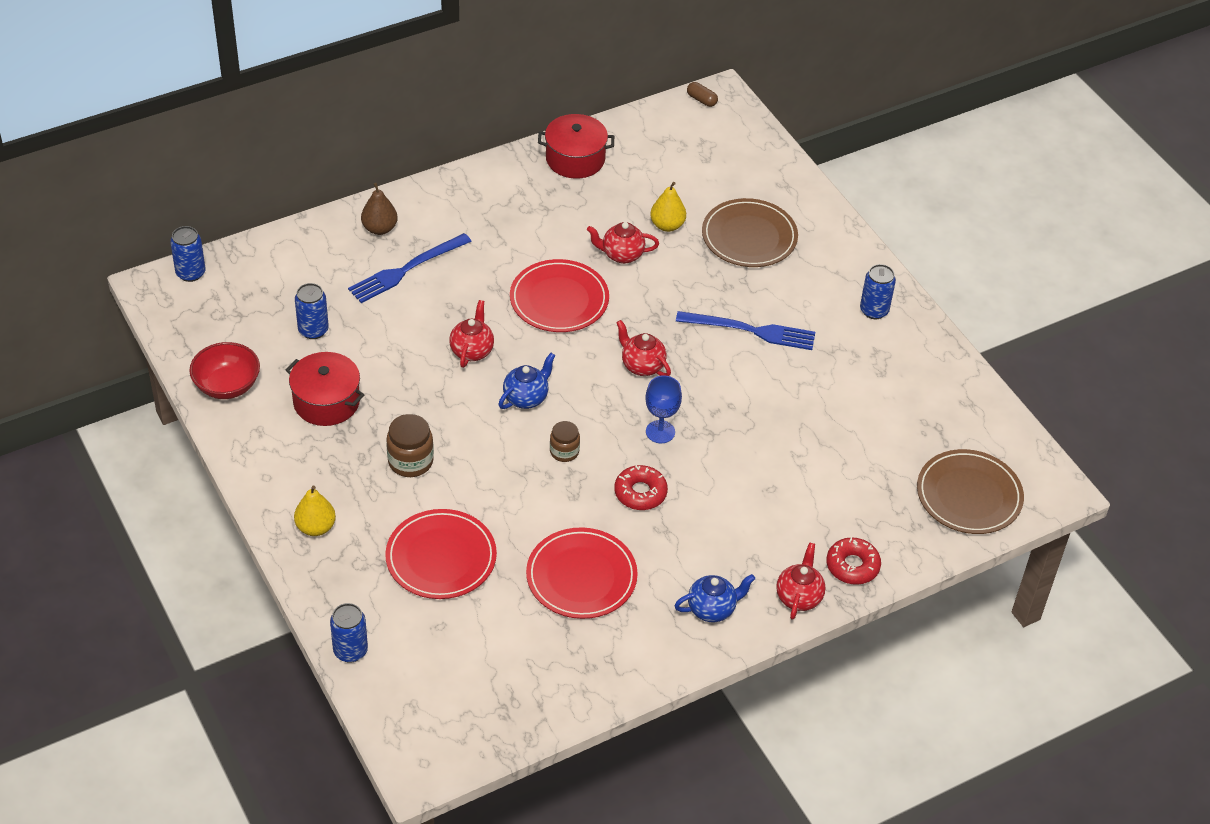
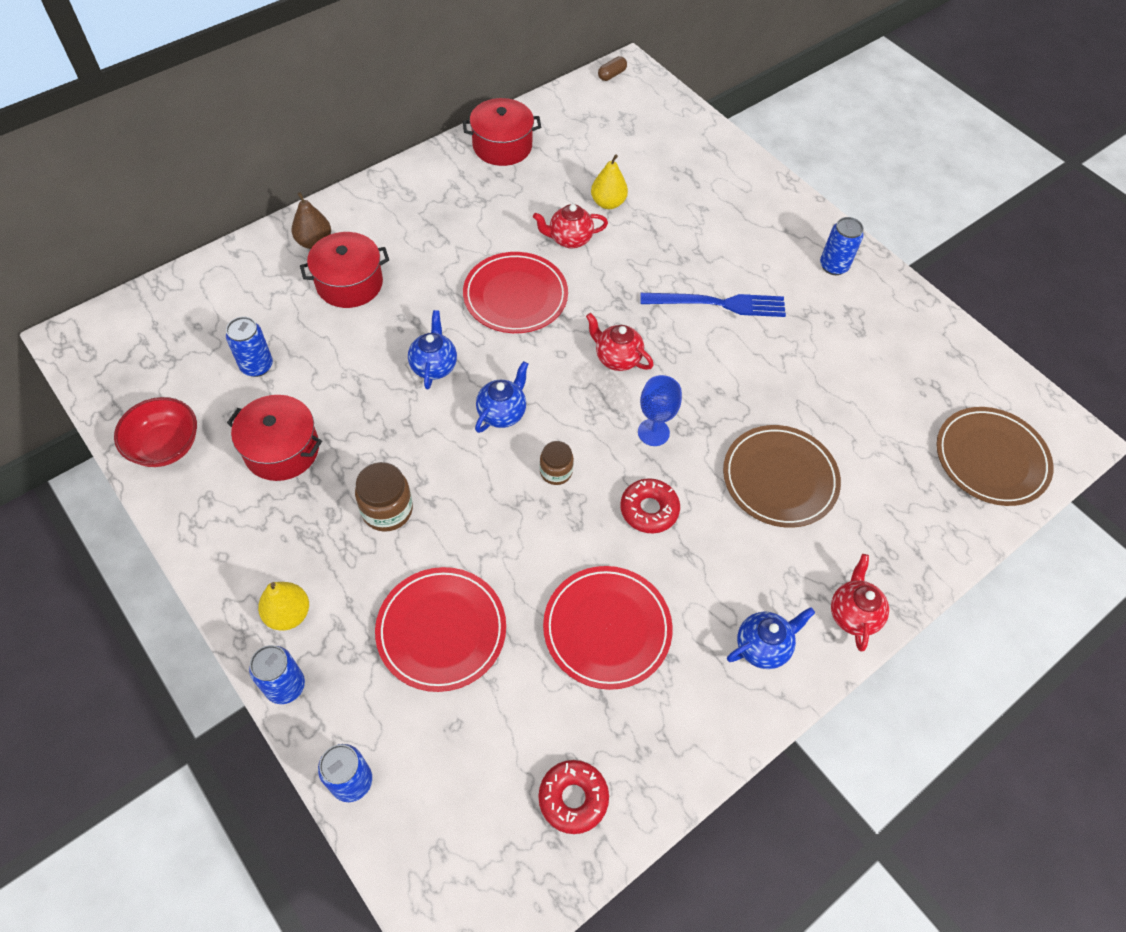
camera: 10 degrees left, 10 degrees up
blue can [170,226,205,282] -> blue can moved to [249,645,305,704]
blue fork [348,233,472,303] -> red pot [300,232,389,308]
red teapot [449,300,494,368] -> blue teapot [408,310,457,389]
brown capsule [687,82,718,107] -> brown capsule turned 75 degrees counterclockwise [598,56,627,81]
brown plate [702,198,798,267] -> brown plate moved to [723,425,841,528]
red donut [826,537,881,585] -> red donut moved to [538,760,609,834]

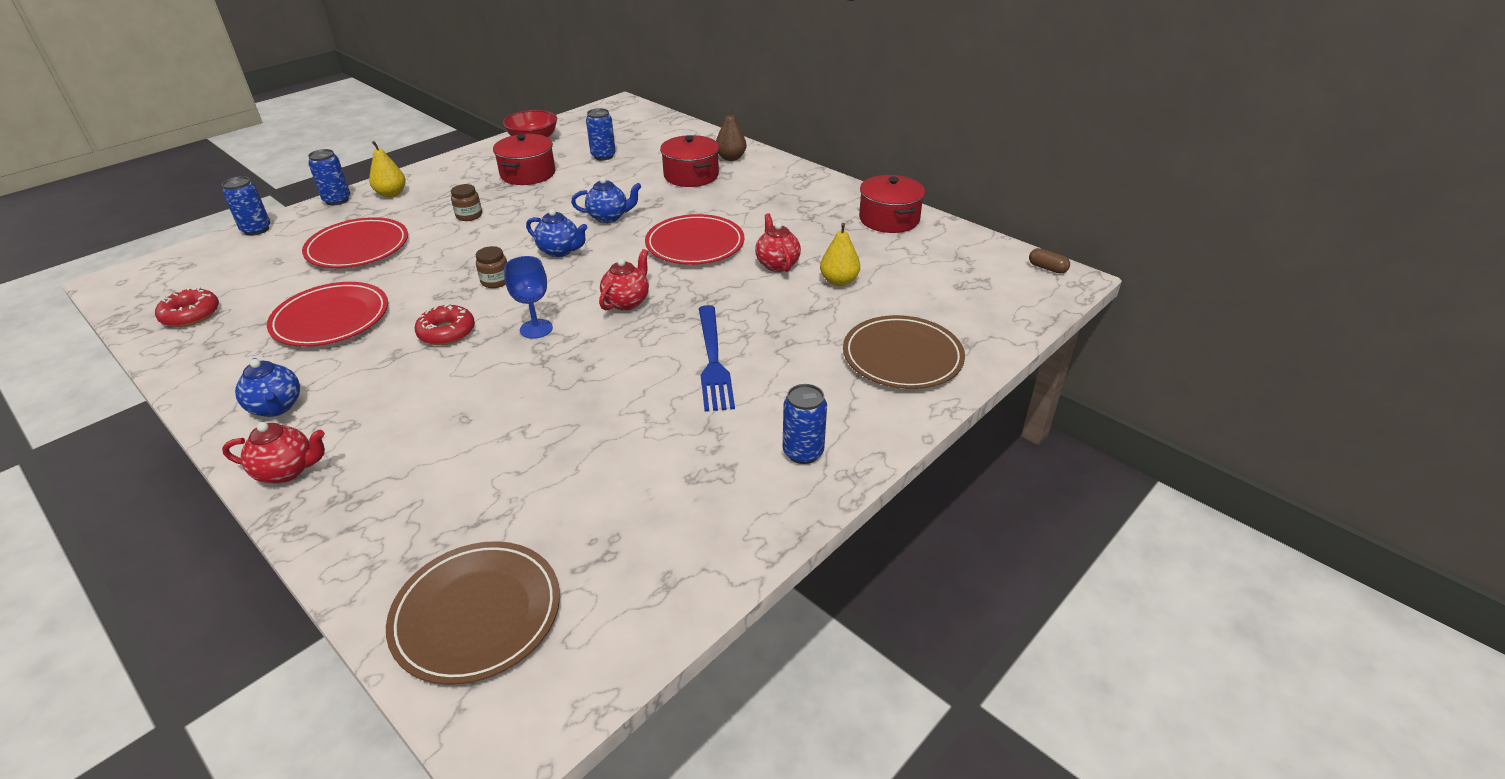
camera: 85 degrees right, 20 degrees down
brown jar [355,462,413,532] -> brown jar [451,184,482,221], size x0.66
brown plate [723,425,841,528] -> brown plate moved to [843,315,965,389]

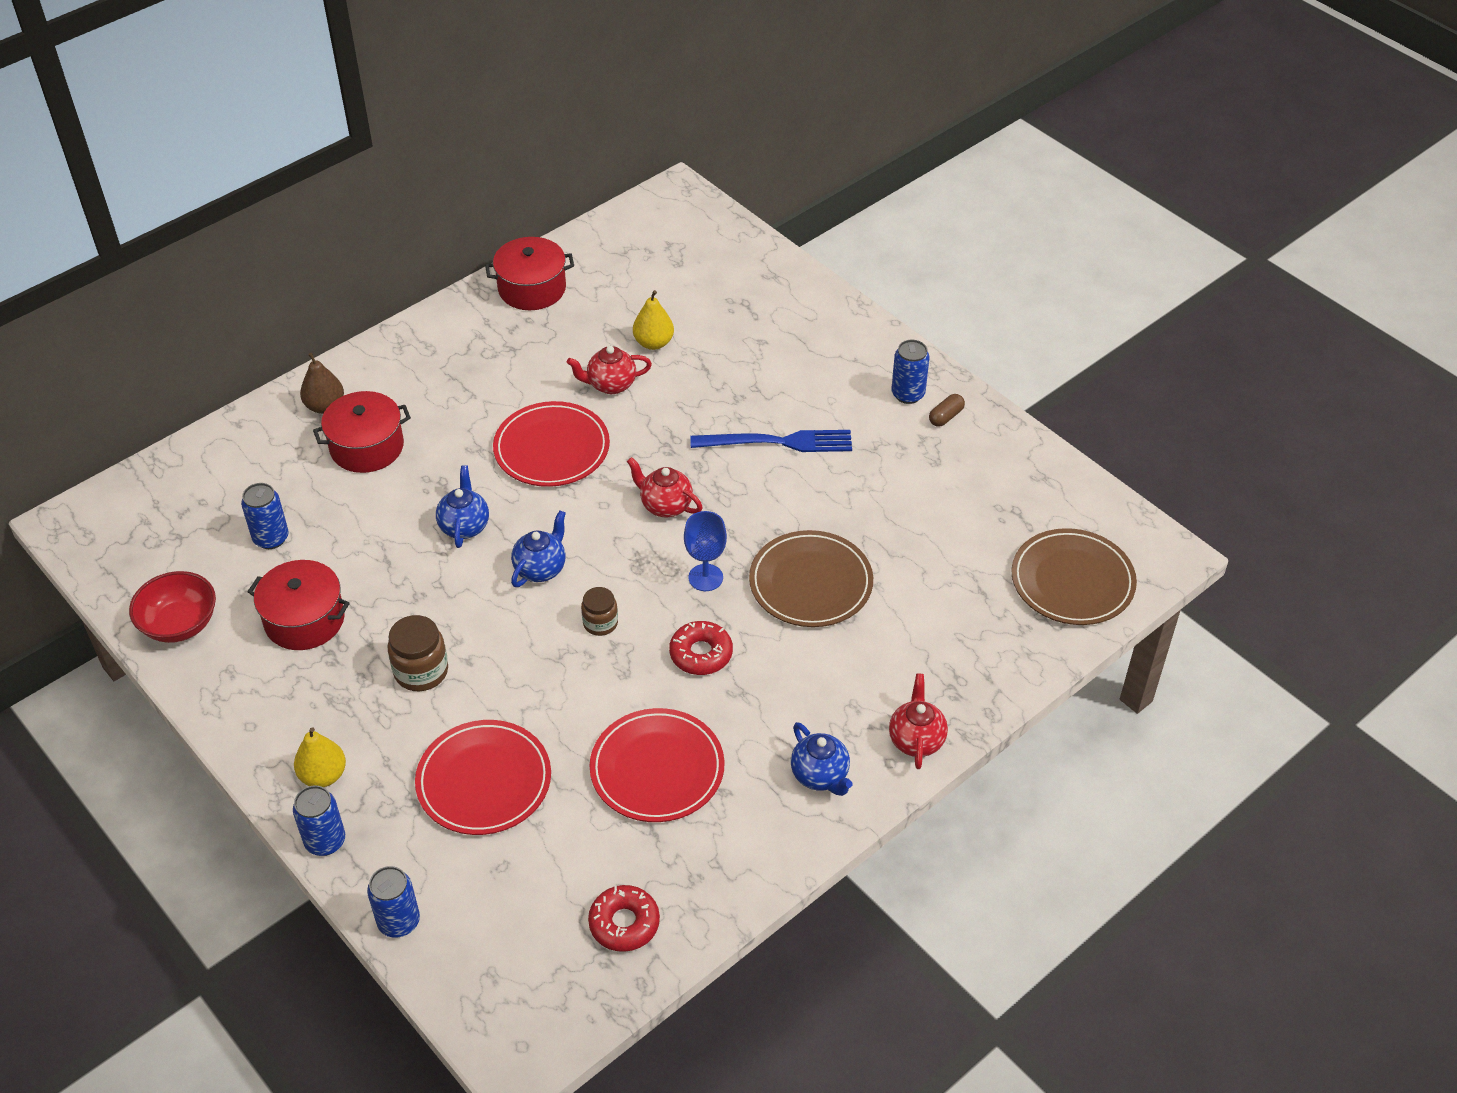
camera: 85 degrees left, 10 degrees up
blue teapot [235,358,300,417] -> blue teapot turned 90 degrees clockwise [791,722,853,796]
brown jar [451,184,482,221] -> brown jar [388,615,448,691], size x1.53
brown plate [843,315,965,389] -> brown plate moved to [749,530,873,627]
brown capsule [1029,248,1070,274] -> brown capsule moved to [929,394,965,427]

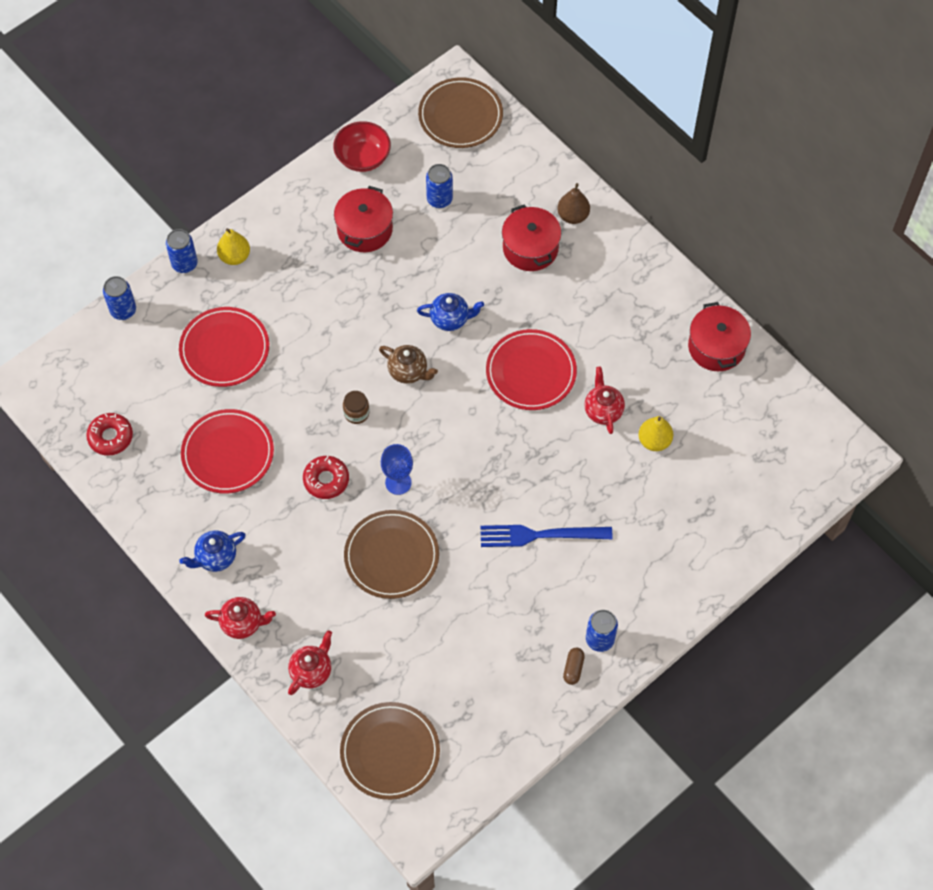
camera: 90 degrees right, 15 degrees up
brown jar [388,615,448,691] -> none
blue teapot [511,511,566,587] -> brown teapot [379,345,438,384]
red teapot [627,457,703,517] -> red teapot moved to [288,630,332,695]
blue fork [690,430,852,452] -> blue fork turned 90 degrees clockwise [480,525,613,547]
brown capsule [929,394,965,427] -> brown capsule turned 60 degrees clockwise [563,648,585,685]
none -> brown plate [418,77,503,148]

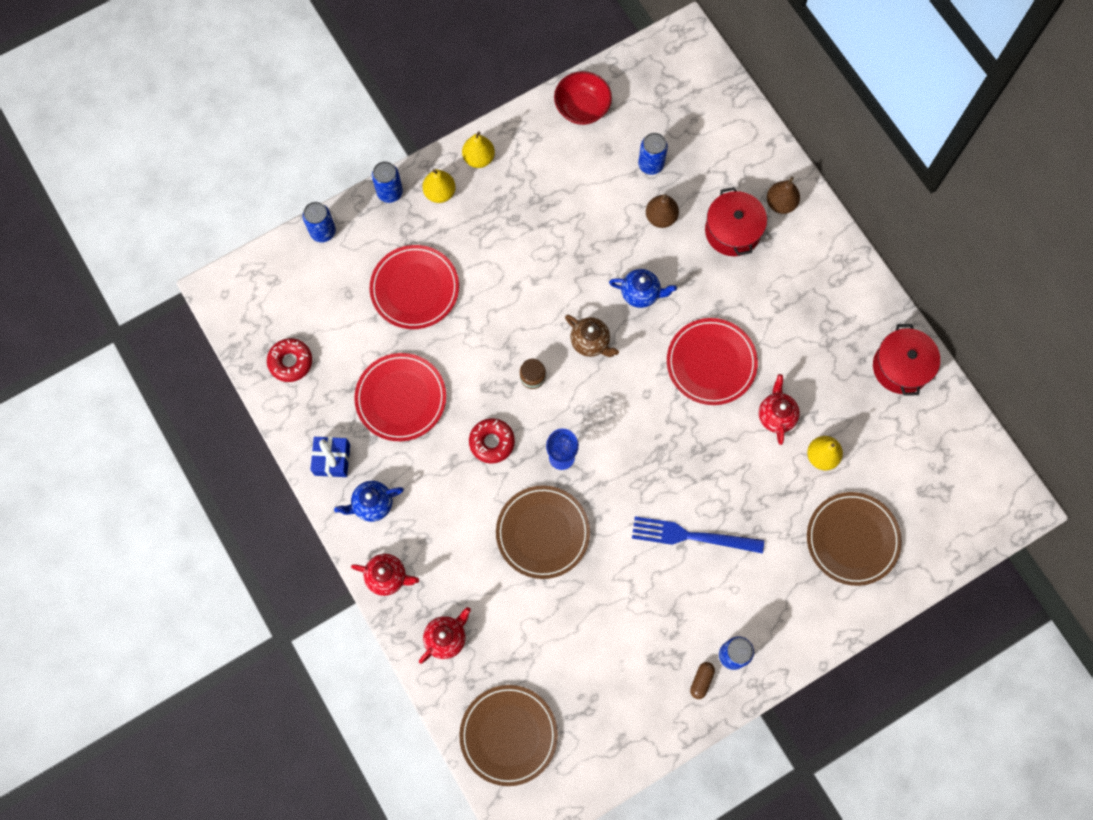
camera: 10 degrees right, 10 degrees up
red pot [334,186,393,252] -> none
brown plate [418,77,503,148] -> brown plate moved to [807,492,902,586]
none -> blue gift [310,437,350,477]
none -> yellow pear [462,131,495,168]
none -> brown pear [646,194,679,228]

